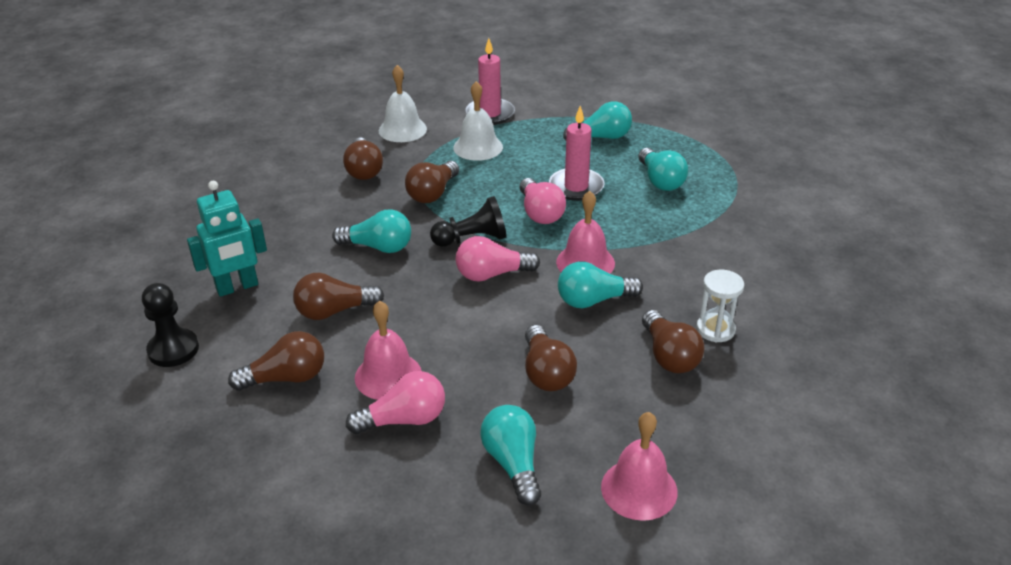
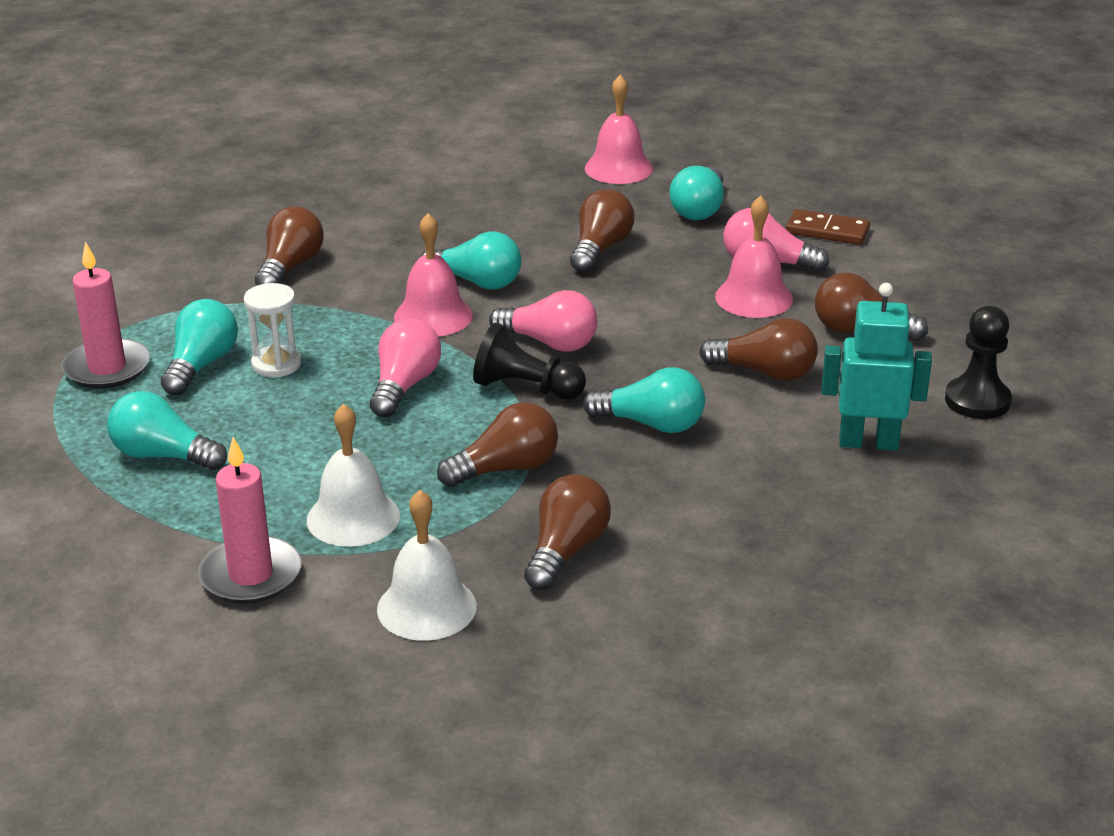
camera: 145 degrees left, 5 degrees down
turquoise light bulb [332,209,411,253] -> turquoise light bulb turned 150 degrees clockwise [583,368,705,433]
pink candle [549,106,604,201] -> pink candle moved to [62,241,150,389]
brown light bulb [642,310,705,373] -> brown light bulb moved to [255,206,324,286]
white hourglass [696,270,744,343] -> white hourglass moved to [244,283,301,377]
none -> brown domino [786,209,870,245]

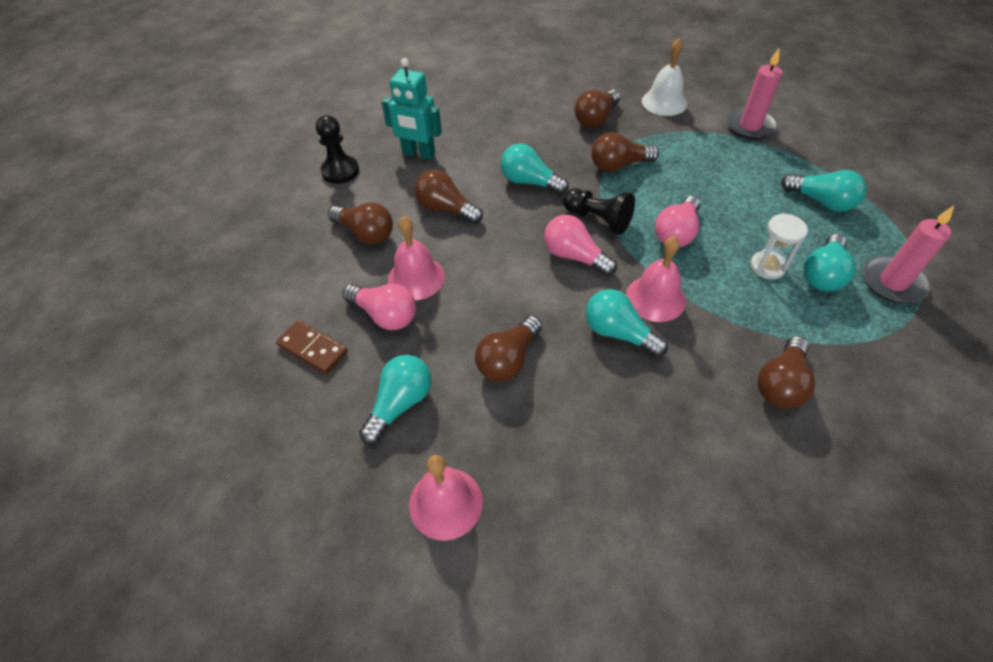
camera: 165 degrees left, 20 degrees up
white bell [307,404,400,547] -> none

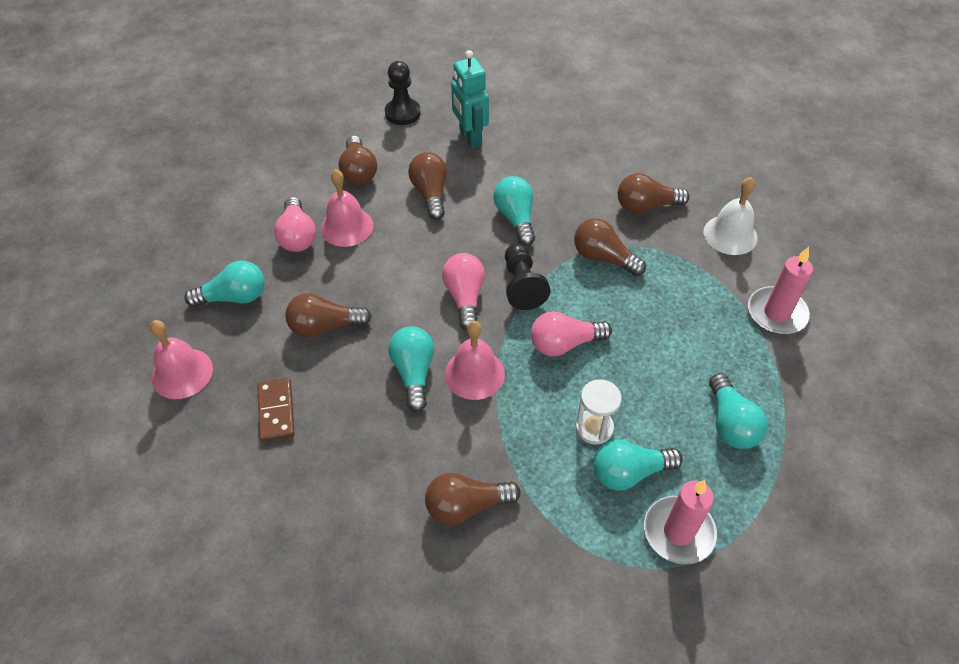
camera: 45 degrees right, 0 degrees up
brown domino [276,320,348,374] -> brown domino moved to [257,378,295,442]

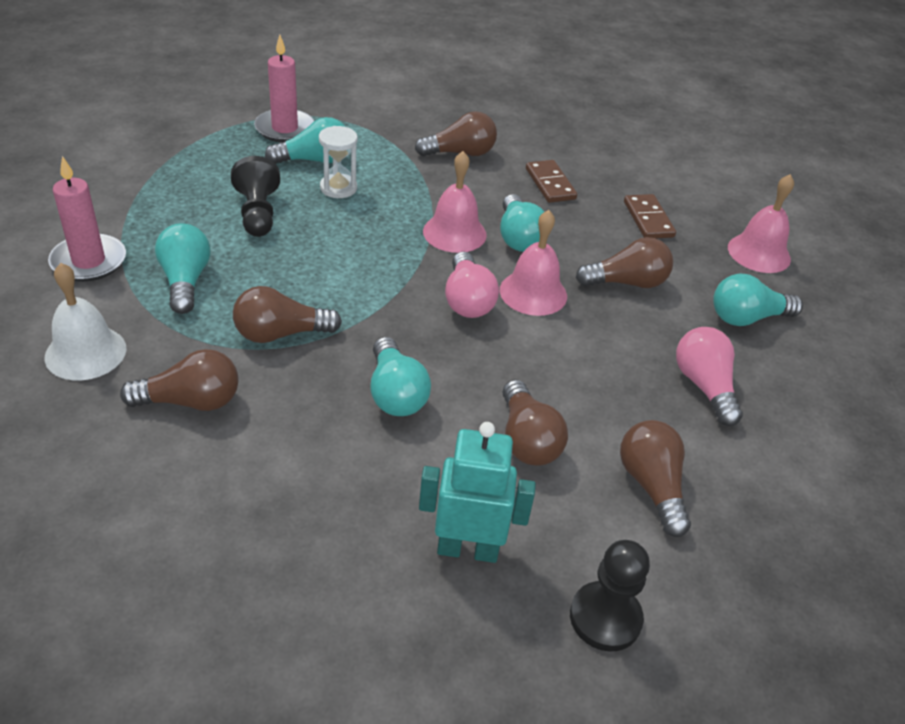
camera: 175 degrees right, 10 degrees down
pink bell [321,169,373,247] -> pink bell moved to [500,210,567,316]
turquoise robot [451,50,489,148] -> turquoise robot turned 60 degrees counterclockwise [419,422,536,563]
black pawn [505,244,550,310] -> black pawn moved to [231,156,280,237]
pink light bulb [531,311,612,356] -> none
brown light bulb [574,218,646,276] -> brown light bulb turned 135 degrees clockwise [233,286,342,343]
turquoise light bulb [709,373,768,449] -> turquoise light bulb moved to [155,223,210,314]
none -> brown domino [526,160,577,203]

